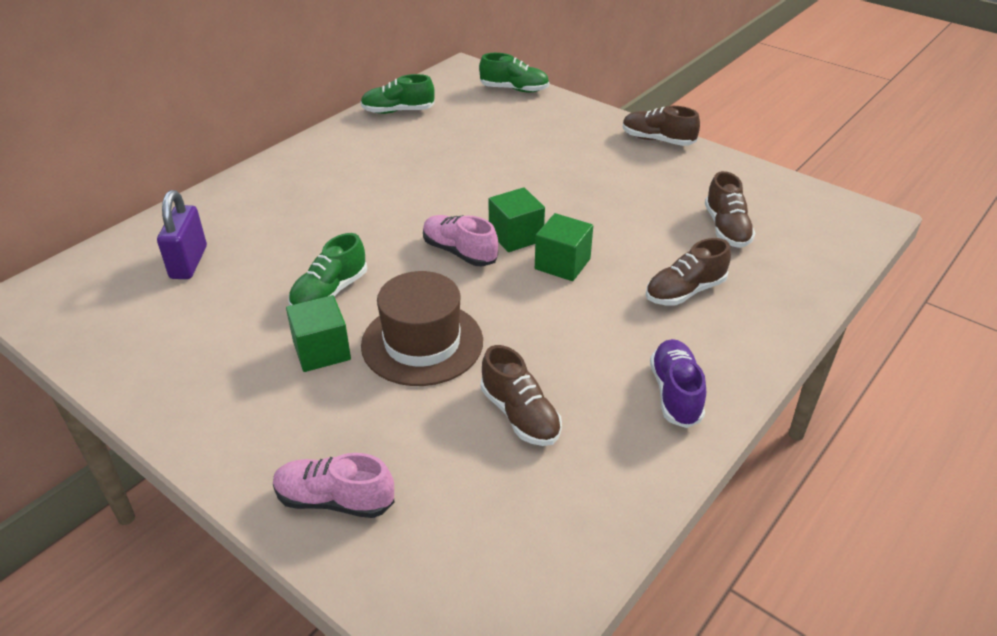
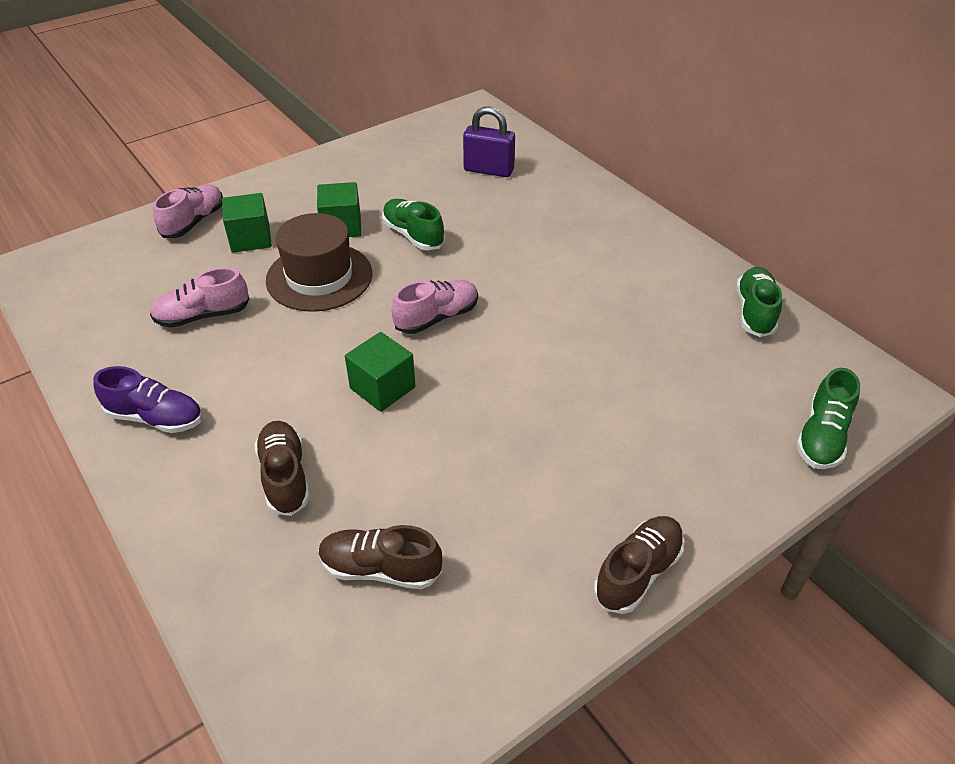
camera: 105 degrees right, 5 degrees up
brown shoe [481,345,562,446] -> pink shoe [150,267,249,328]
green cube [489,187,545,252] -> green cube moved to [222,193,272,253]

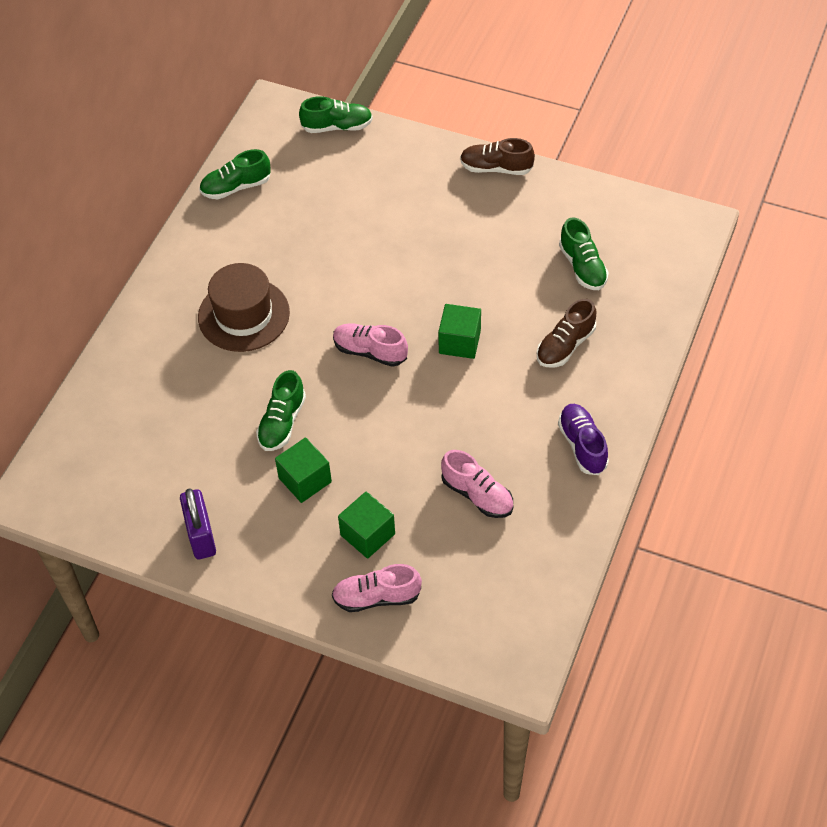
camera: 120 degrees left, 10 degrees up
brown hat [266,213,372,312] -> brown hat moved to [198,263,290,352]
brown shoe [319,525,442,589] -> green shoe [559,217,609,290]
purple padlock [463,106,515,177] -> purple padlock moved to [180,488,216,559]

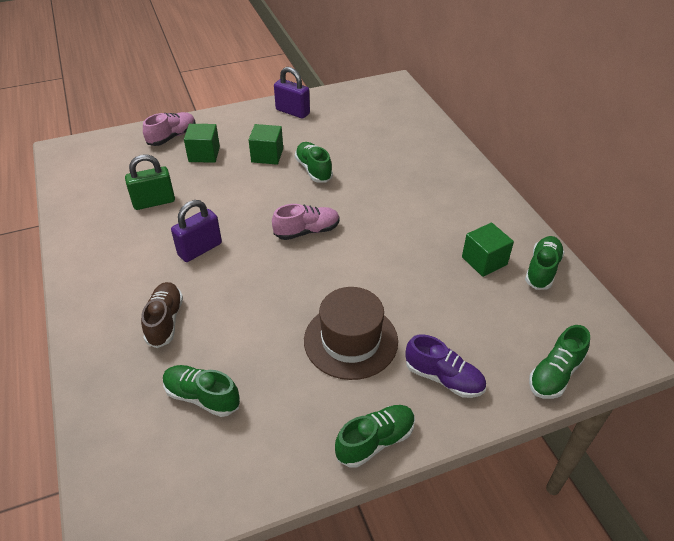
camera: 135 degrees right, 10 degrees down
brown hat [198,263,290,352] -> brown hat moved to [304,287,398,380]
green cube [438,304,481,359] -> green cube moved to [462,222,514,277]
pink shoe [441,450,513,518] -> green padlock [125,154,175,210]
brown shoe [460,138,535,175] -> green shoe [335,405,415,468]
purple shoe [558,404,609,475] -> purple shoe moved to [406,334,486,398]
none -> purple padlock [171,200,222,262]

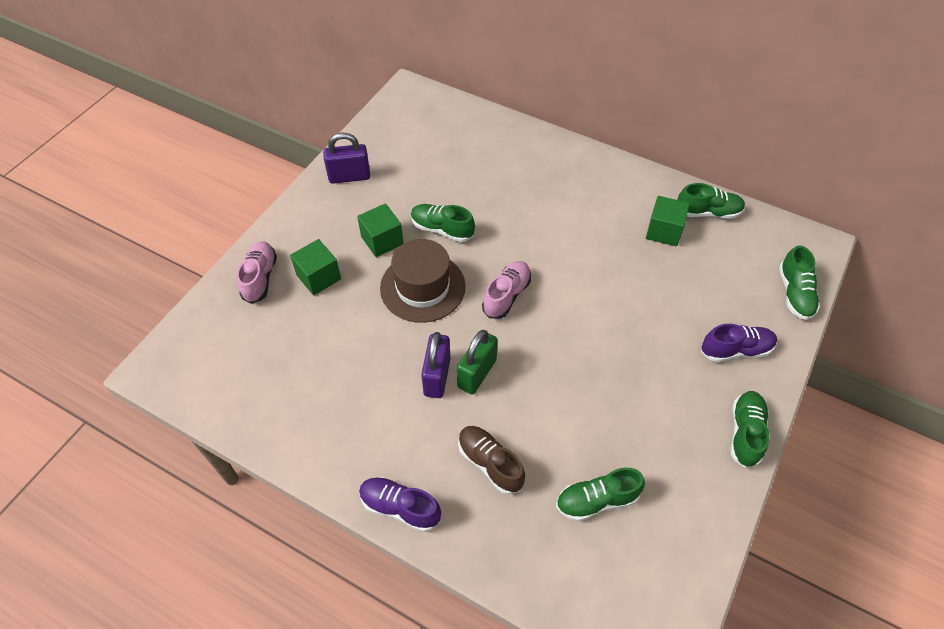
camera: 40 degrees left, 10 degrees up
green padlock [125,154,175,210] -> green padlock moved to [457,330,498,394]
brown hat [304,287,398,380] -> brown hat moved to [380,239,466,323]
green shoe [525,236,565,290] -> green shoe turned 105 degrees clockwise [677,183,745,219]
none -> purple shoe [359,477,441,532]

